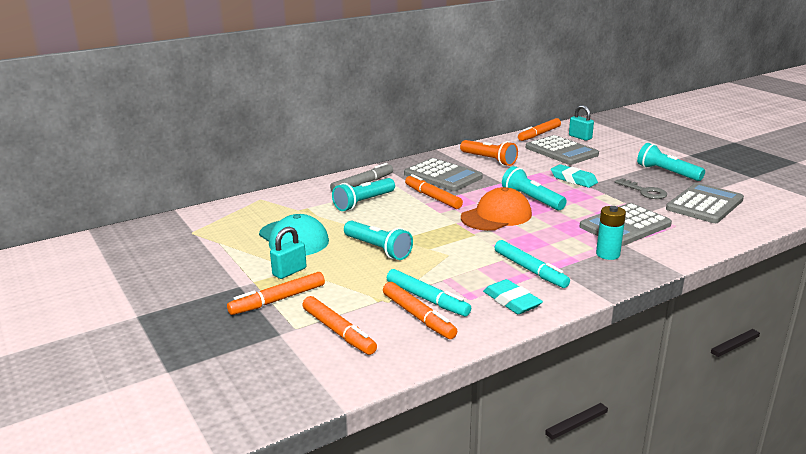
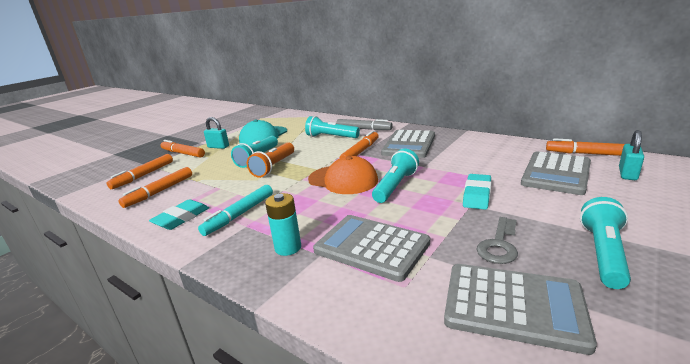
camera: 70 degrees right, 0 degrees up
turquoise marker [387,269,471,316] -> none
orange flashlight [460,140,518,166] -> orange flashlight moved to [247,142,294,178]

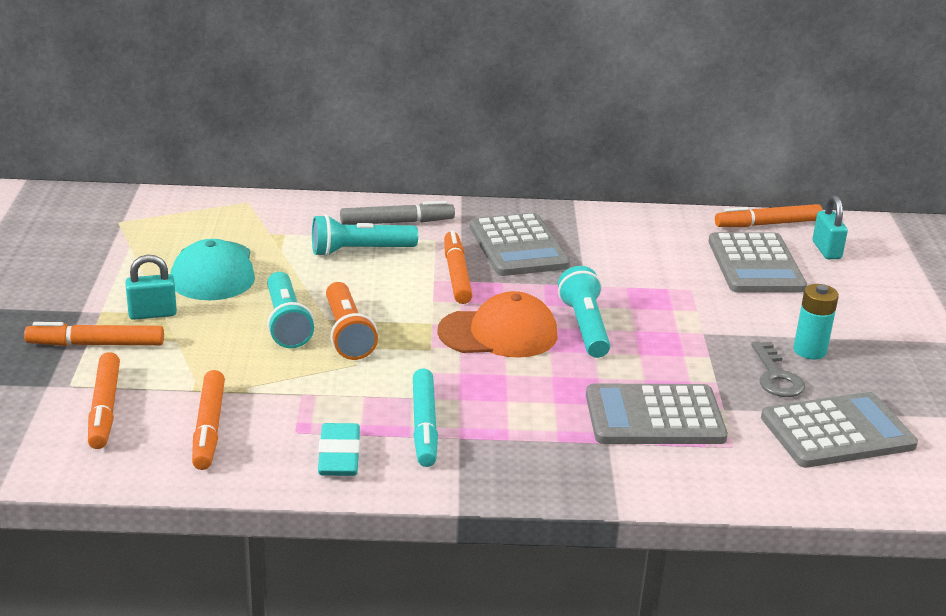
camera: 40 degrees left, 5 degrees up
turquoise battery [265,193,301,256] -> turquoise battery moved to [793,284,839,359]
turquoise eraser [463,174,491,210] -> none
turquoise flashlight [580,197,631,289] -> none

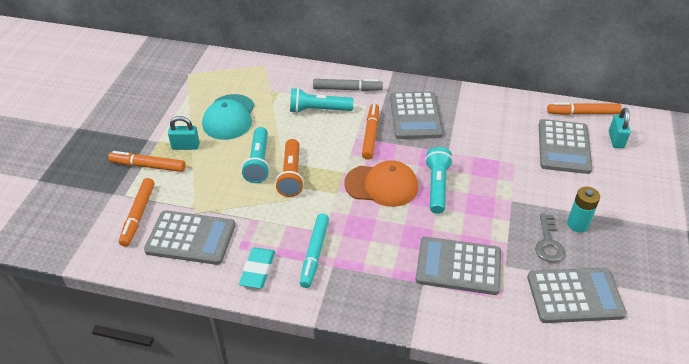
camera: 15 degrees right, 15 degrees up
orange marker [192,370,225,470] -> grey calculator [144,210,235,265]

